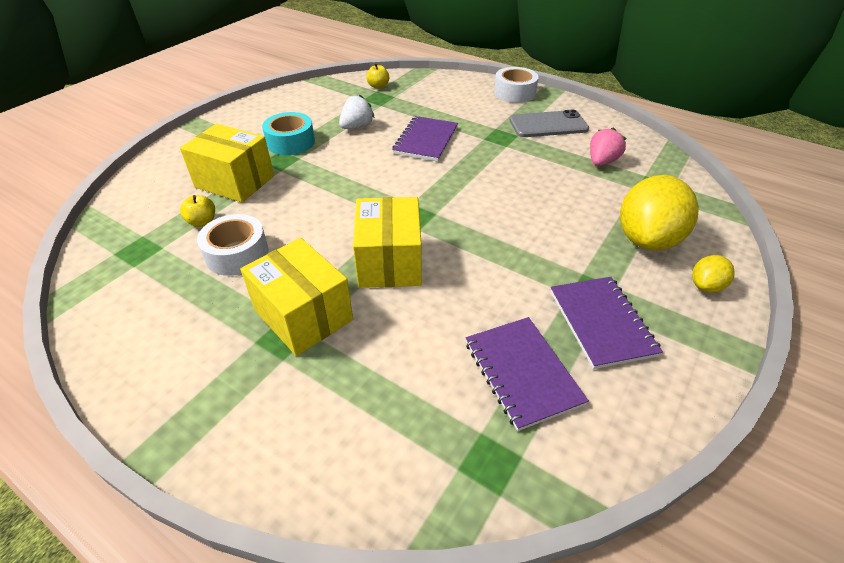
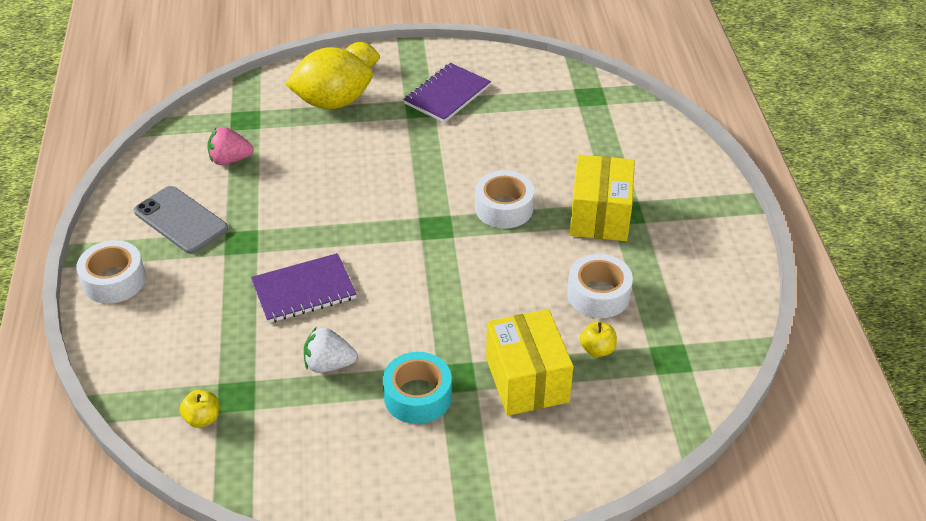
camera: 130 degrees left, 0 degrees up
yellow box [353,197,422,288] -> white tape [475,170,534,229]
purple notebook [466,317,589,431] -> none

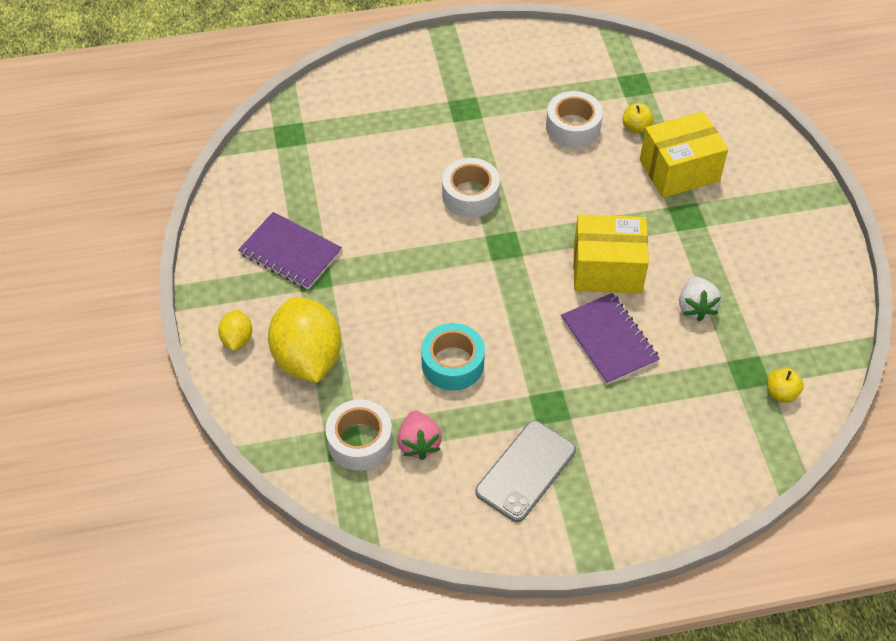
camera: 95 degrees left, 10 degrees up
white tape [76,240,146,304] -> white tape moved to [325,399,393,471]
turquoise tape [383,352,452,424] -> turquoise tape moved to [421,323,485,390]
yellow box [570,155,635,241] -> yellow box moved to [573,214,649,294]

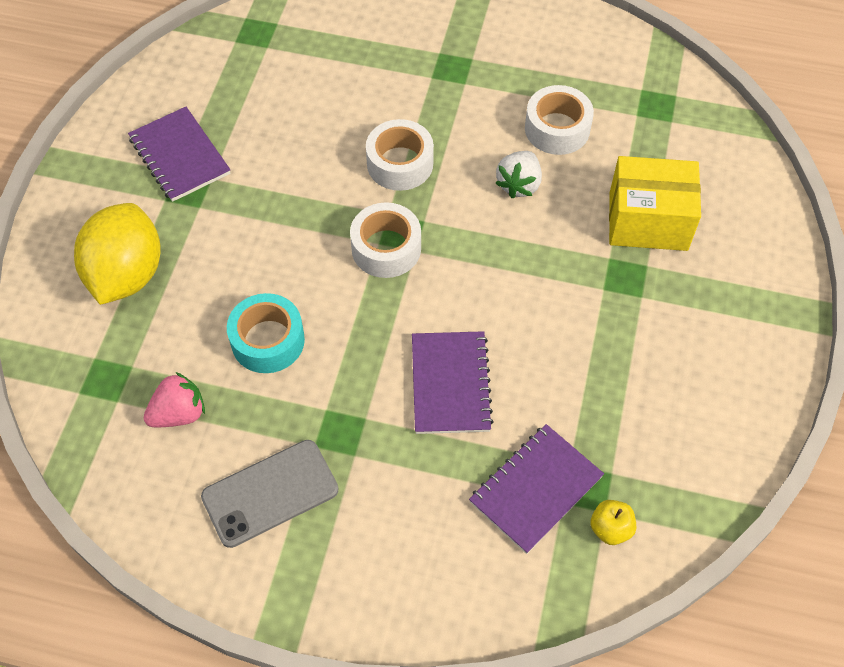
camera: 25 degrees right, 5 degrees up
yellow lemon [218,310,252,351] -> none
white tape [325,399,393,471] -> white tape moved to [350,202,421,278]
pink strawberry [397,411,442,460] -> pink strawberry turned 135 degrees counterclockwise [144,372,205,427]
yellow box [573,214,649,294] -> none
yellow apple [622,104,653,134] -> none
white strawberry [679,276,721,322] -> white strawberry moved to [495,151,542,198]
none -> purple notebook [469,424,604,554]

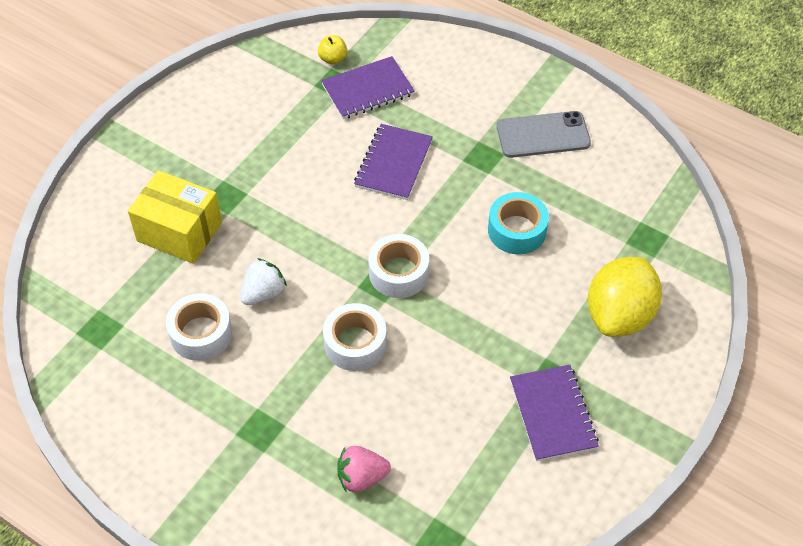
camera: 160 degrees left, 5 degrees down
pink strawberry [144,372,205,427] -> pink strawberry moved to [337,446,391,492]

